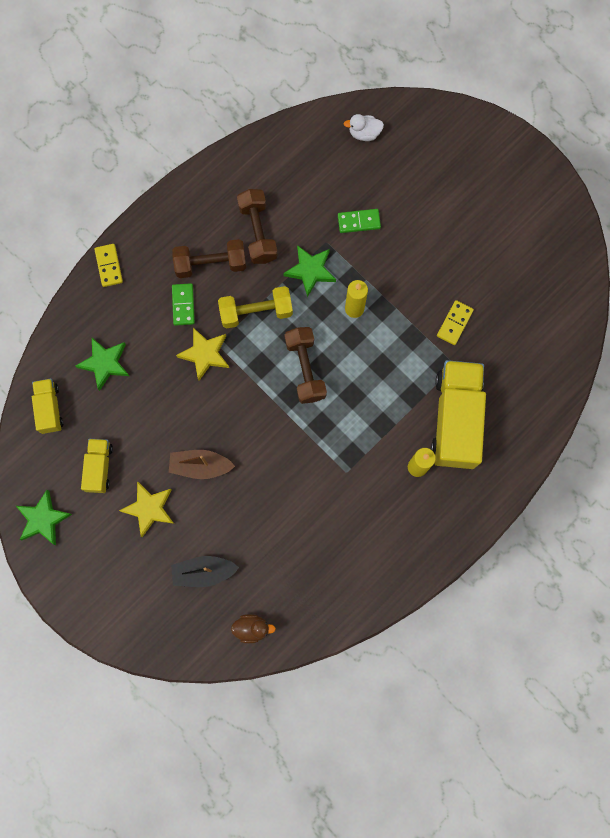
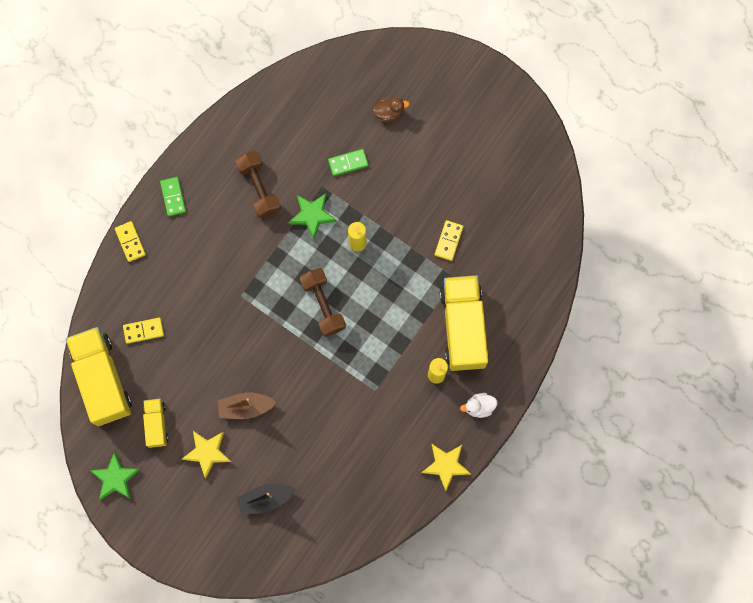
camera: 10 degrees left, 0 degrees up
yellow truck [32,379,64,434] -> yellow truck [66,327,132,426], size x1.97
green star [76,338,129,391] -> yellow domino [123,318,164,344]
brown dumbbell [172,239,246,278] -> none
green domino [172,283,195,326] -> green domino moved to [160,177,186,216]
yellow star [176,328,229,381] -> yellow star moved to [422,444,471,491]
yellow dumbbell [218,286,293,329] -> none
brown duck [231,614,276,643] -> brown duck moved to [373,98,410,122]
white duck [344,114,384,141] -> white duck moved to [460,393,498,418]

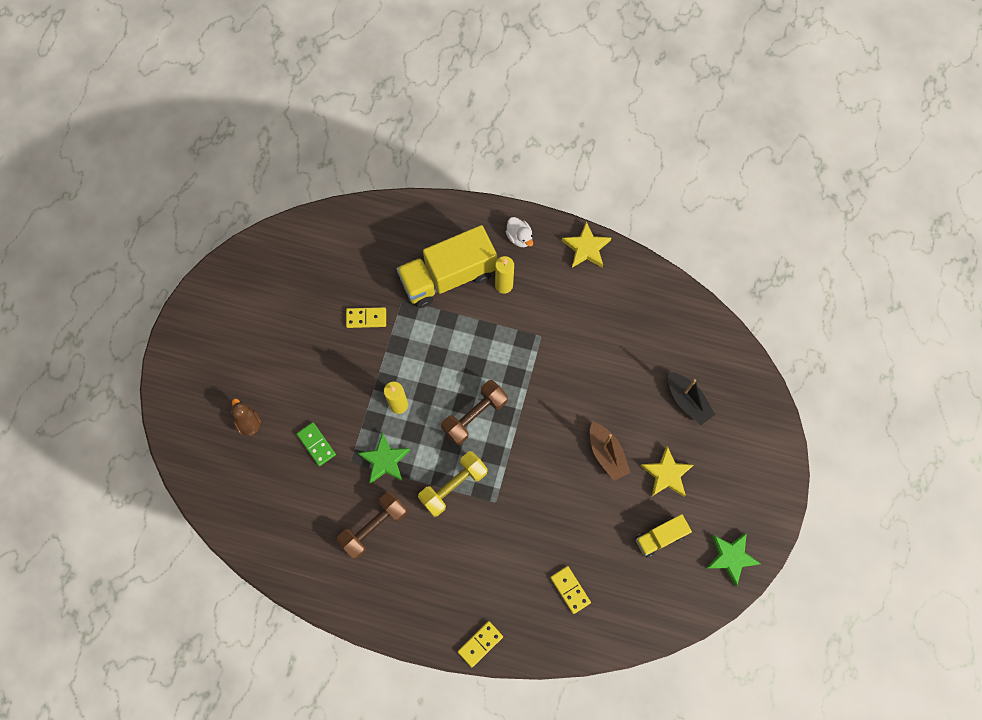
camera: 110 degrees left, 5 degrees down
yellow truck [66,327,132,426] -> none
green domino [160,177,186,216] -> none
none -> yellow dumbbell [418,451,487,517]

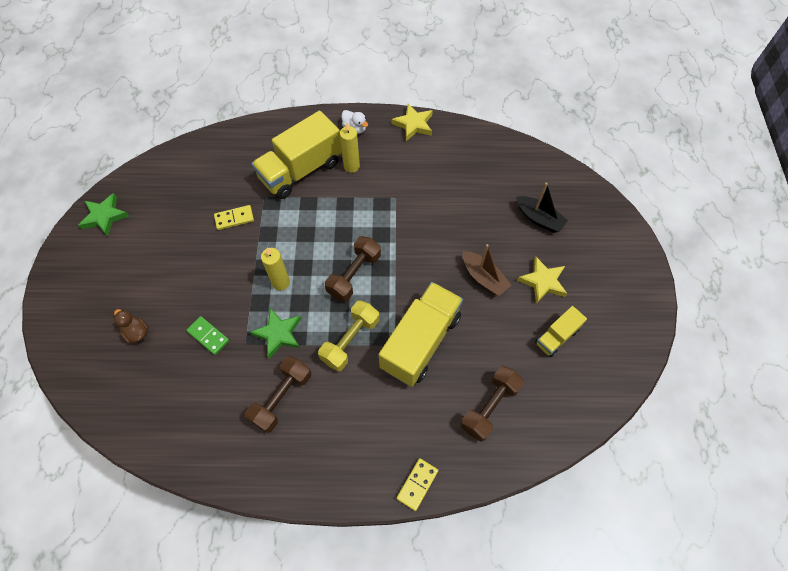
camera: 15 degrees left, 10 degrees down
yellow domino [550,566,591,614] -> brown dumbbell [461,366,524,442]
green star [706,533,761,586] -> green star moved to [78,193,129,236]
none -> yellow truck [379,282,463,387]

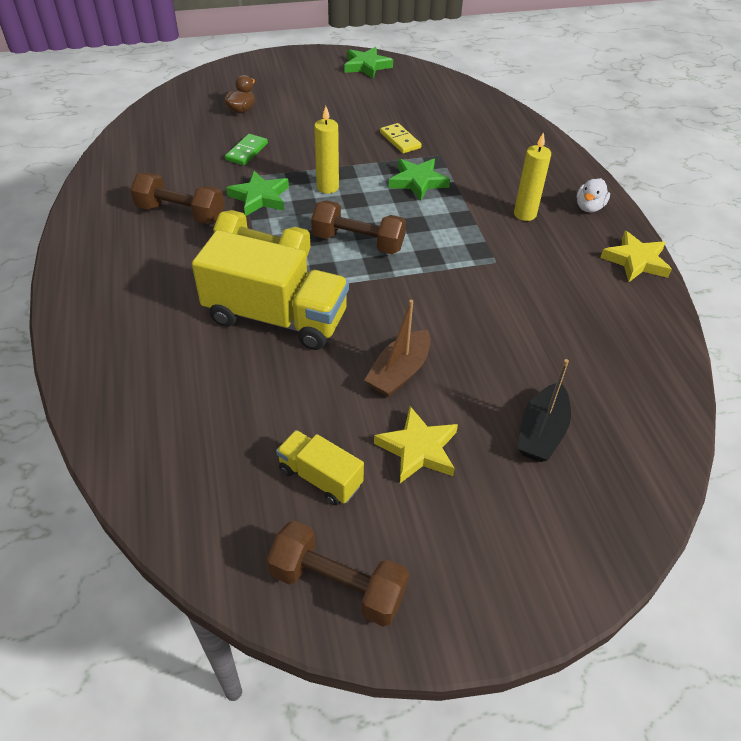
camera: 75 degrees right, 15 degrees down
yellow truck [251,111,342,199] -> none
yellow domino [397,458,438,511] -> none
brown dumbbell [461,366,524,442] -> brown dumbbell moved to [267,521,409,627]
none -> green star [389,159,450,201]

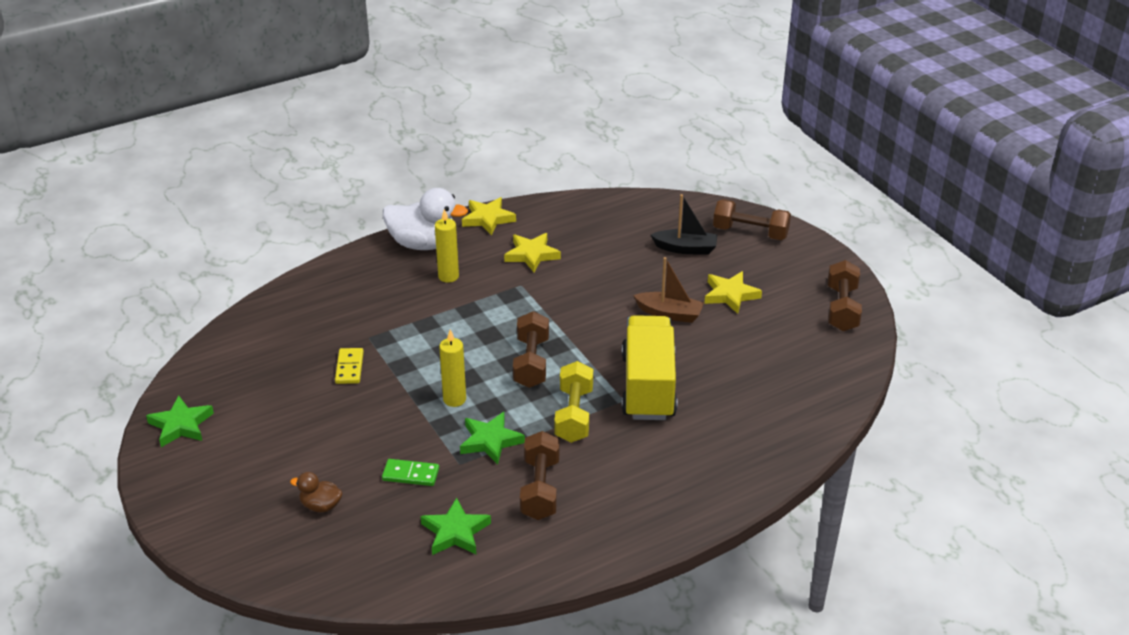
camera: 105 degrees left, 10 degrees down
yellow truck [276,430,364,505] -> none
yellow domino [380,123,422,154] -> yellow domino turned 45 degrees counterclockwise [335,348,364,384]
green star [389,159,450,201] -> green star moved to [421,498,491,555]
white duck [577,178,610,212] -> white duck [383,188,468,250], size x2.02
none -> yellow star [504,233,561,272]
none -> brown dumbbell [713,199,791,240]

